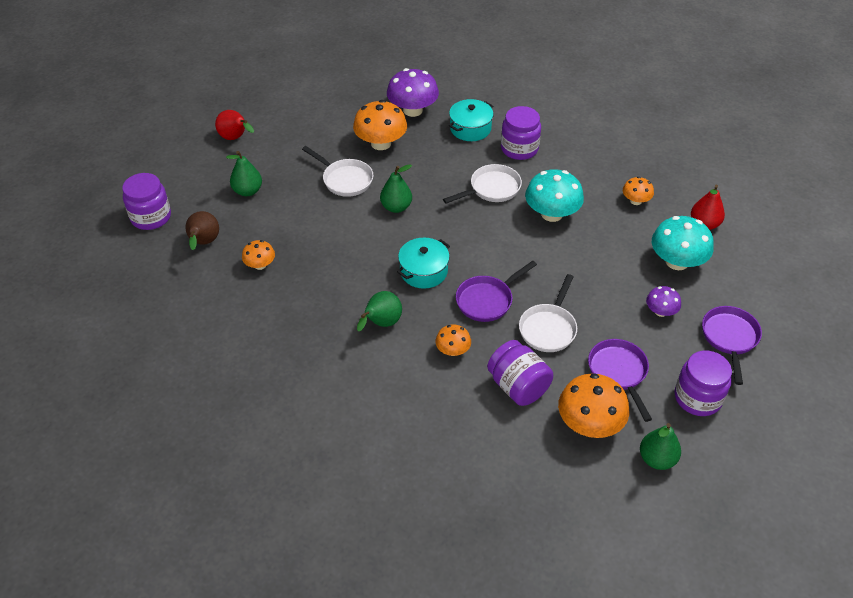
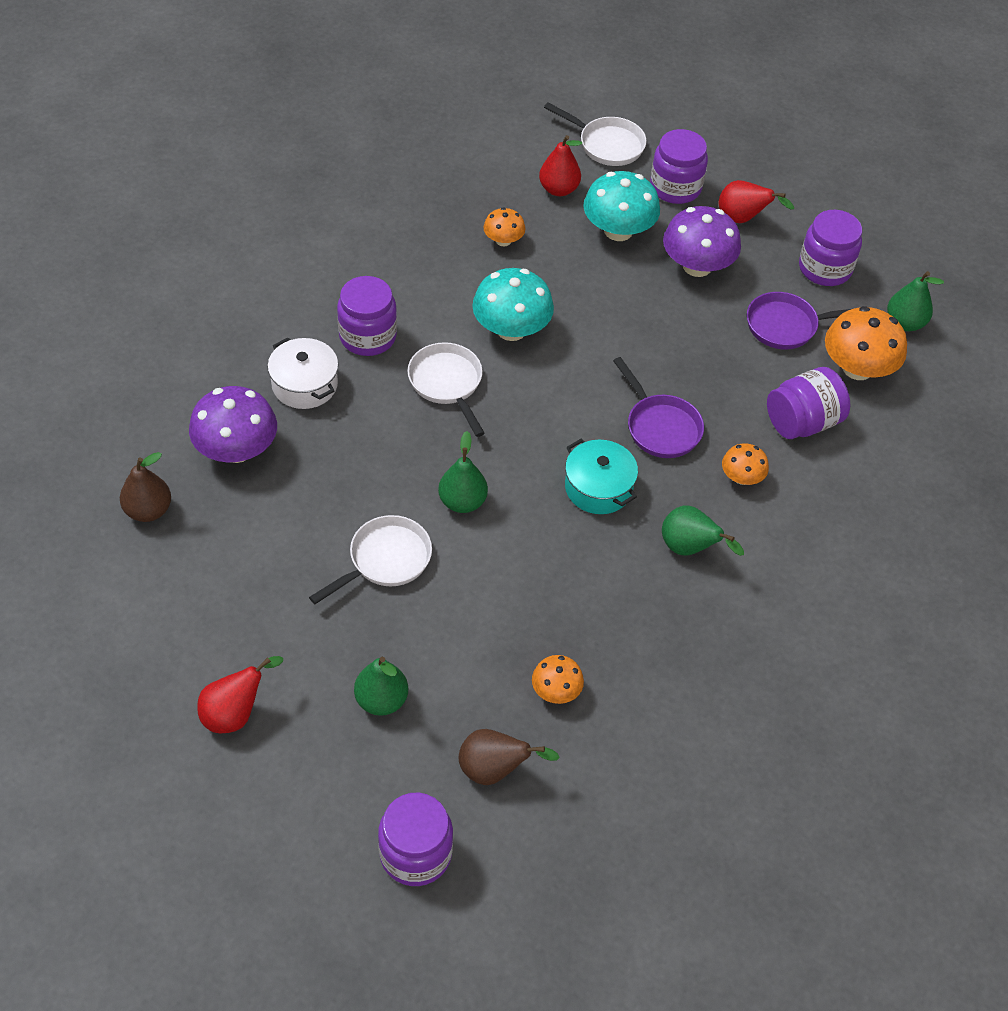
camera: 85 degrees left, 5 degrees up
orange mushroom [353,100,407,150] -> none
turquoise pot [449,99,494,141] -> white pot [268,338,338,409]
white pan [519,274,577,352] -> white pan moved to [544,103,647,166]
purple mushroom [646,286,681,317] -> purple mushroom [663,206,741,277], size x1.83
purple pan [702,306,762,385] -> red pear [719,180,794,223]
none -> brown pear [120,452,171,522]
none -> purple jar [650,129,708,204]

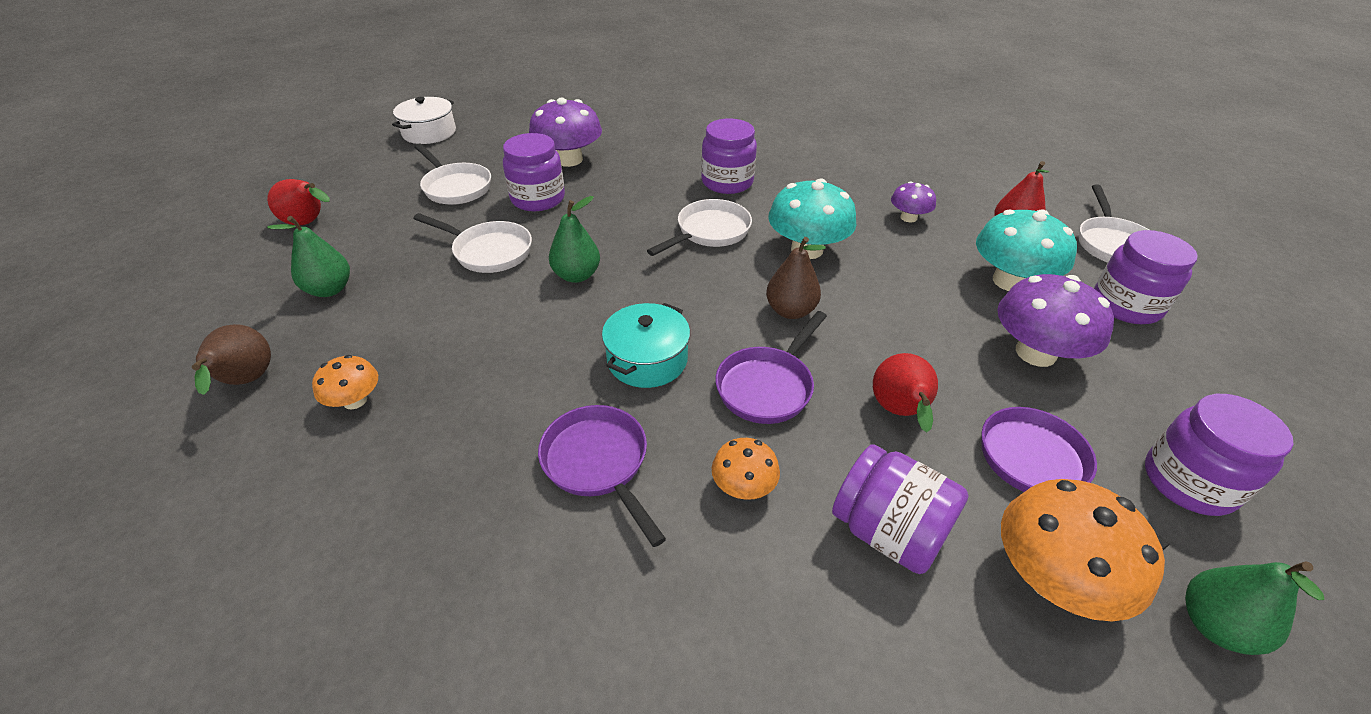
camera: 70 degrees right, 10 degrees down
brown pear [120,452,171,522] -> brown pear moved to [766,237,826,319]
white pot [268,338,338,409] -> white pot moved to [392,97,456,144]
purple jar [378,793,453,886] -> purple jar moved to [503,133,565,211]
orange mushroom [483,207,525,246] -> purple mushroom [891,181,936,223]
green pear [662,505,744,556] -> purple pan [538,405,666,547]
red pear [719,180,794,223] -> red pear moved to [873,353,938,433]
none -> white pan [414,144,491,205]

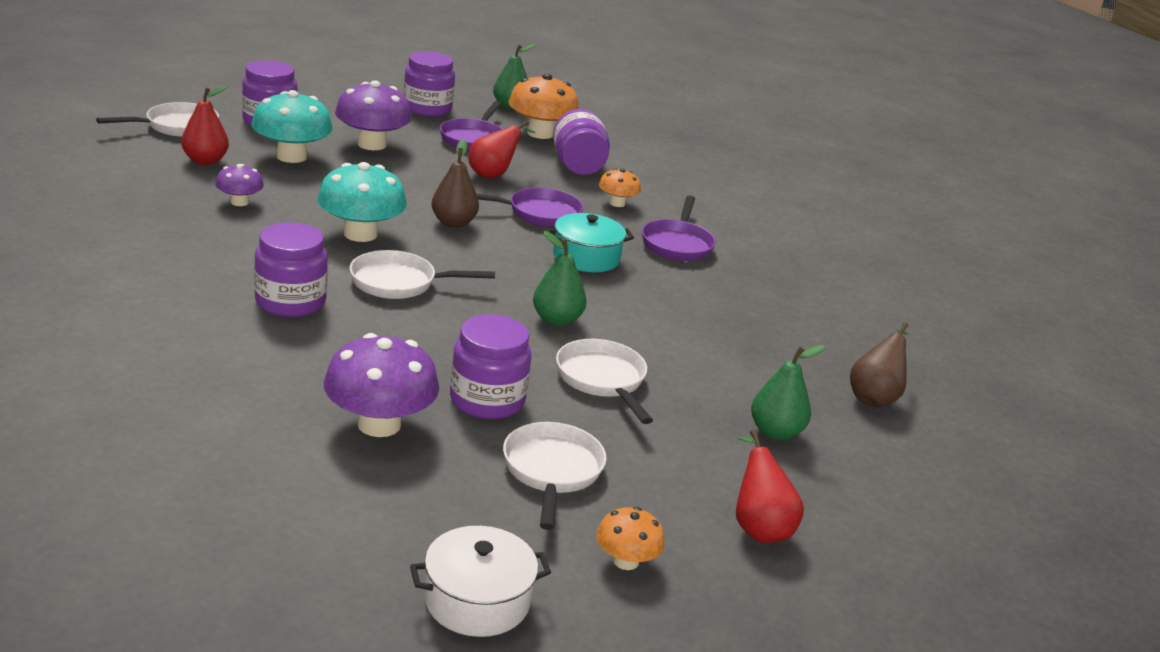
camera: 140 degrees left, 15 degrees down
orange mushroom [312,355,378,409] -> orange mushroom moved to [596,507,665,570]

